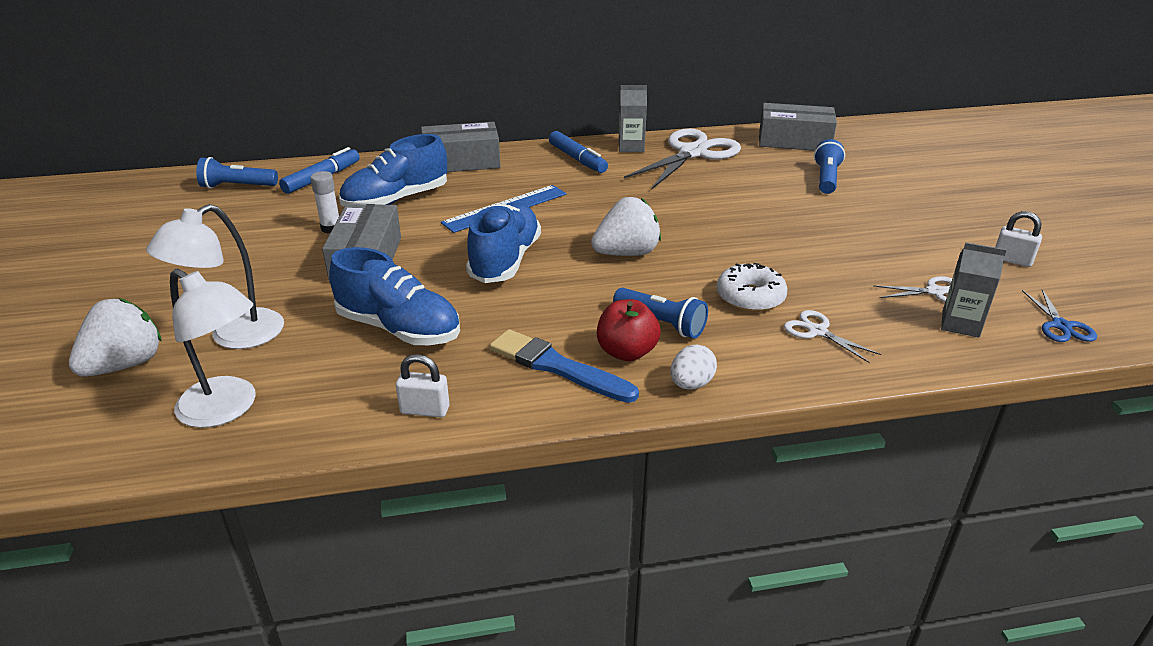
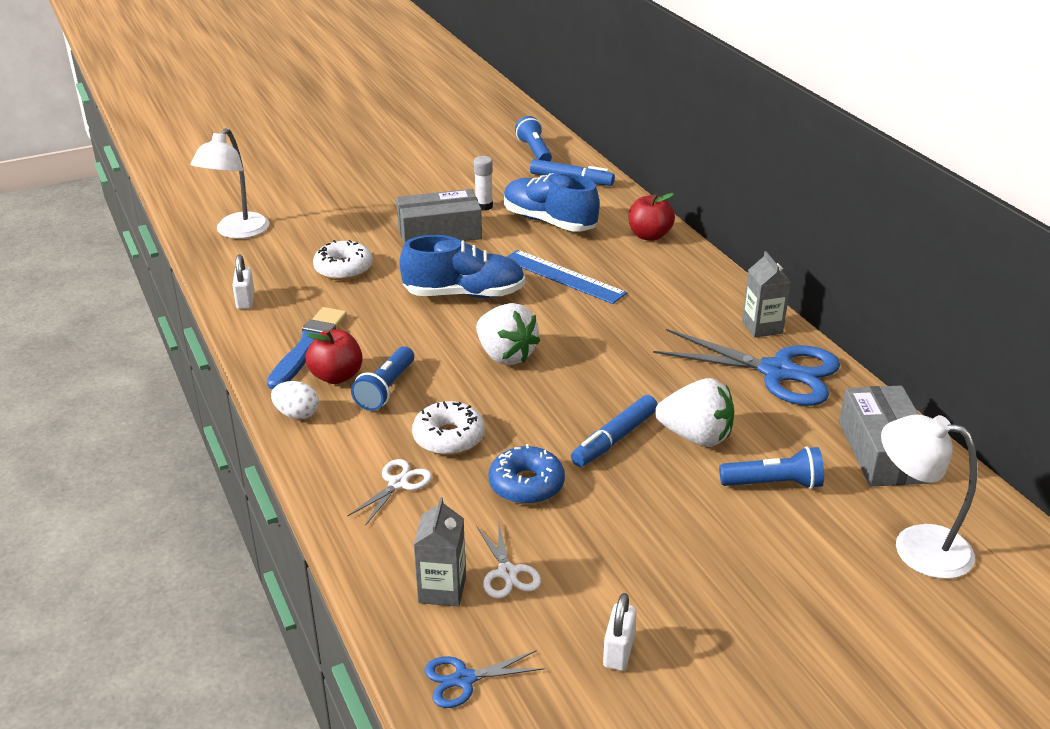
camera: 75 degrees right, 0 degrees up
white strawberry [69,298,162,377] -> white strawberry moved to [655,378,734,447]
white lamp [146,204,284,349] -> white lamp moved to [881,415,977,579]
blue shoe [329,247,460,345] -> white donut [313,240,373,280]
grey box [421,122,501,172] -> red apple [628,193,675,241]
blue marker [549,131,608,173] -> blue marker moved to [571,395,658,467]
white scissors [624,128,741,189] -> blue scissors [653,329,841,406]
none -> blue donut [489,444,565,504]

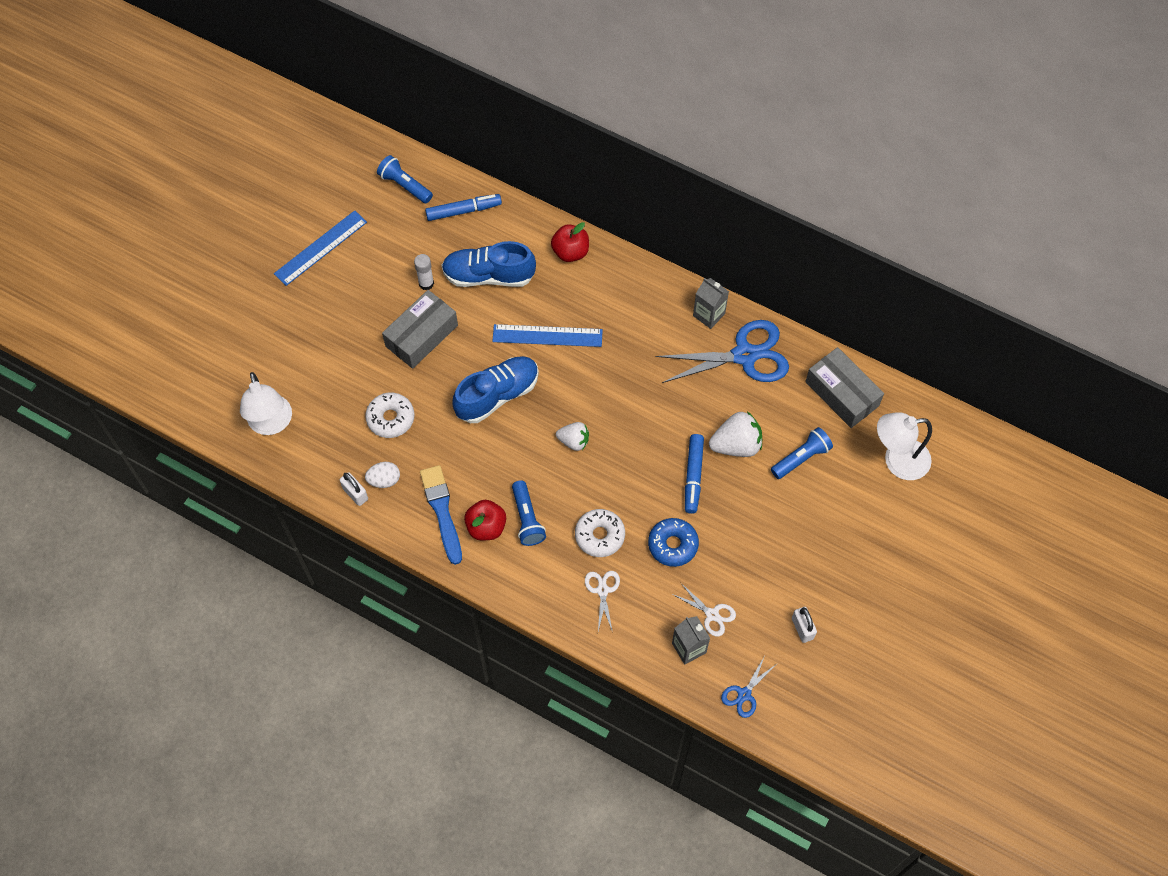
camera: 35 degrees left, 30 degrees up
white egg [271,381,319,419] -> white egg moved to [365,462,400,488]
white strawberry [476,303,540,365] -> white strawberry [556,422,589,451], size x0.63
none -> blue ruler [274,210,367,286]

